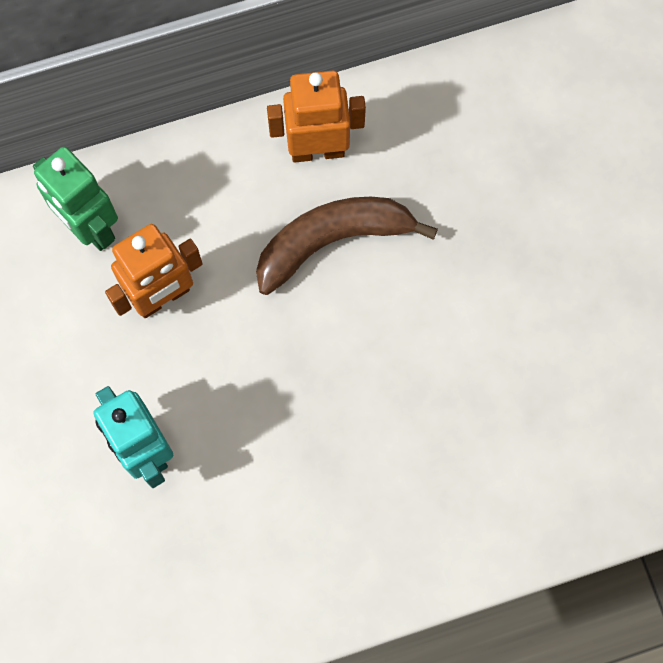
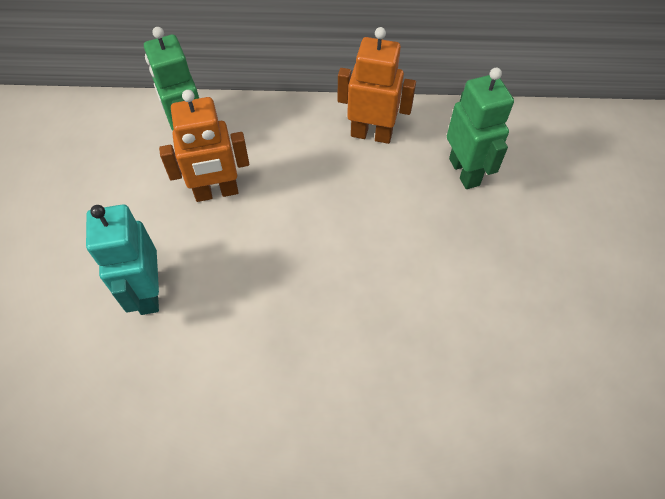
camera: 20 degrees right, 15 degrees down
brown banana [256,197,438,295] -> none
none -> green robot [447,68,514,189]

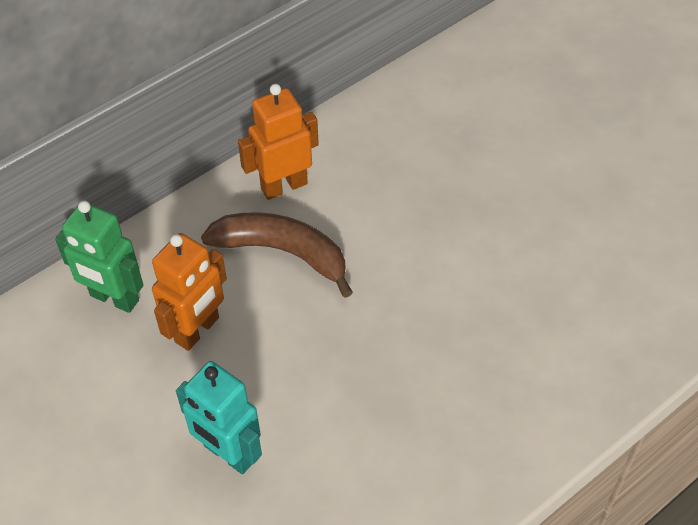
camera: 40 degrees left, 5 degrees down
green robot [447,68,514,189] -> none
none -> brown banana [201,212,353,298]

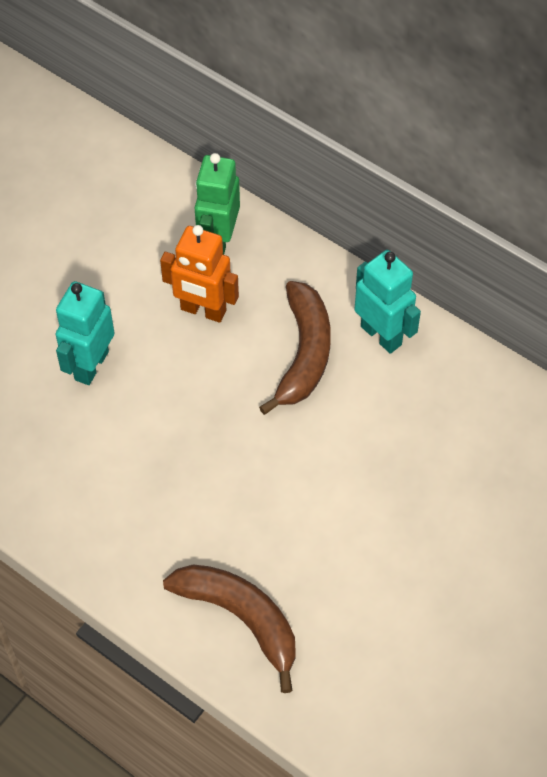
camera: 75 degrees right, 5 degrees up
orange robot [238,84,319,200] -> turquoise robot [354,250,421,354]
none -> brown banana [163,564,296,693]

